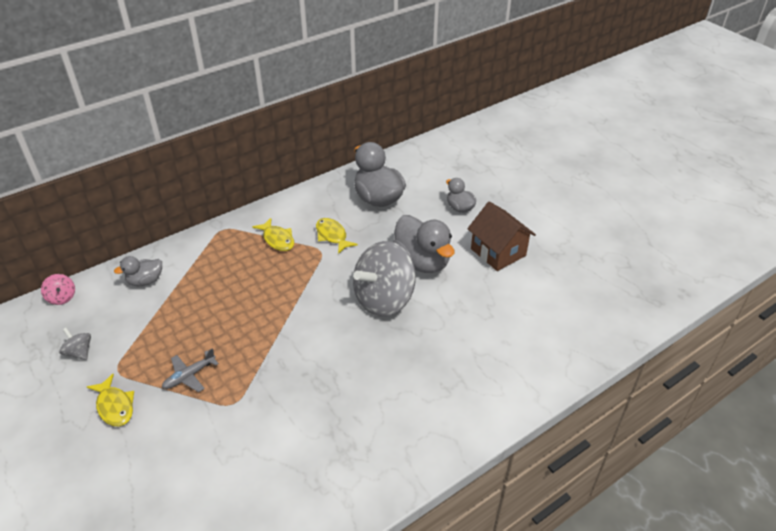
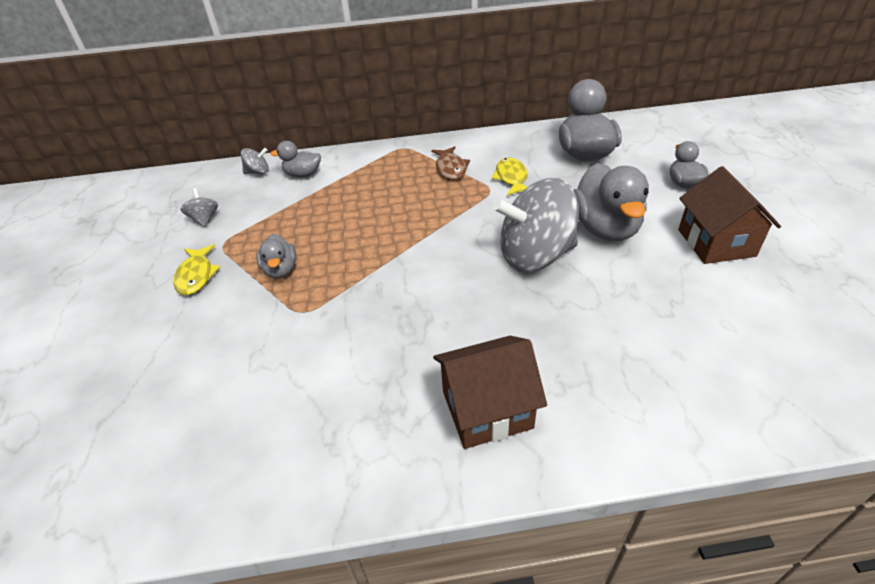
camera: 30 degrees right, 0 degrees up
pink spinning top [41,274,75,305] -> none
grey plane [162,348,219,392] -> grey duck [256,234,296,278]
yellow fish [252,218,294,251] -> brown fish [431,146,470,180]
none -> grey spinning top [241,148,269,174]
none -> brown house [433,336,547,449]

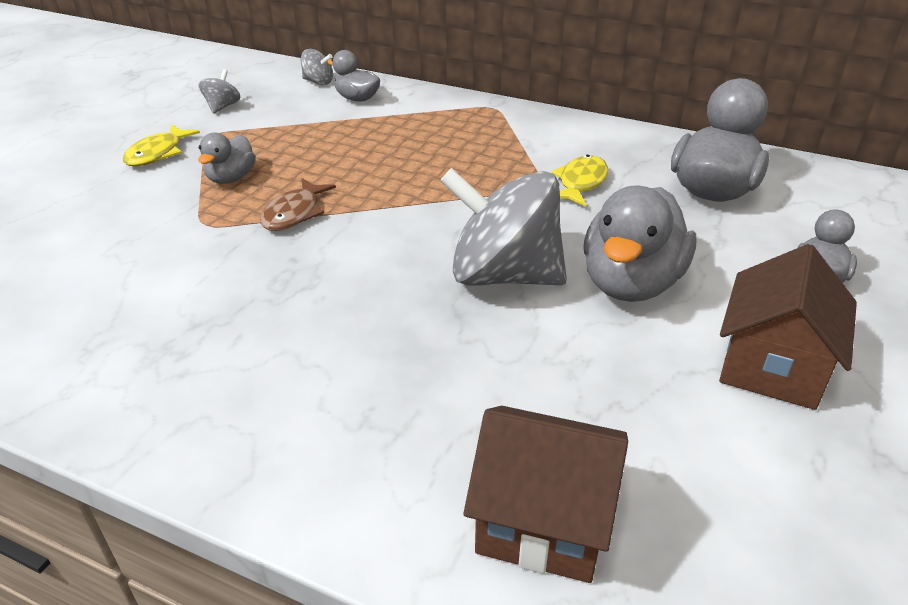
camera: 30 degrees right, 5 degrees down
brown fish [431,146,470,180] -> brown fish moved to [260,178,336,231]
brown house [433,336,547,449] -> brown house moved to [463,406,628,583]

